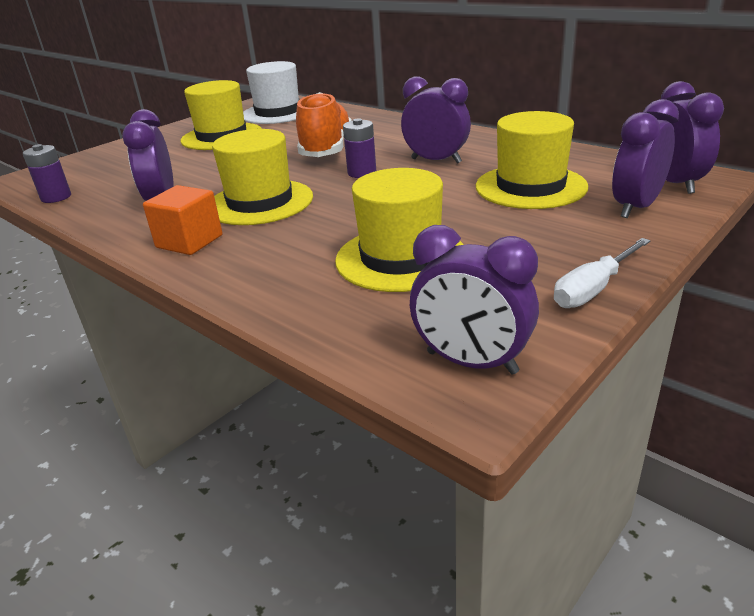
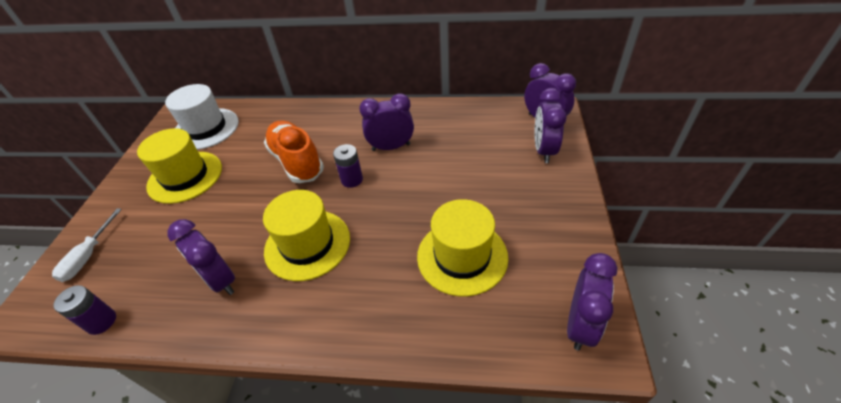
camera: 35 degrees left, 15 degrees up
orange cube [143,185,222,255] -> none
purple clock [410,225,539,375] -> purple clock turned 60 degrees counterclockwise [567,253,618,351]
yellow hat [476,111,588,209] -> none
white screwdriver [554,238,651,308] -> white screwdriver moved to [52,208,122,282]

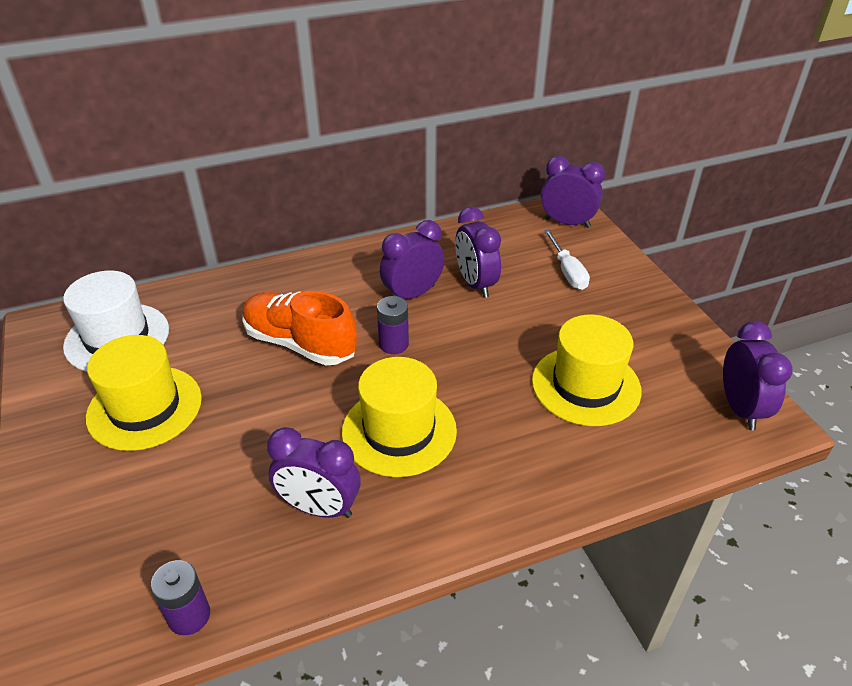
camera: 30 degrees left, 5 degrees down
white screwdriver [52,208,122,282] -> white screwdriver moved to [544,230,590,290]
purple clock [535,88,567,163] -> purple clock moved to [455,207,501,298]

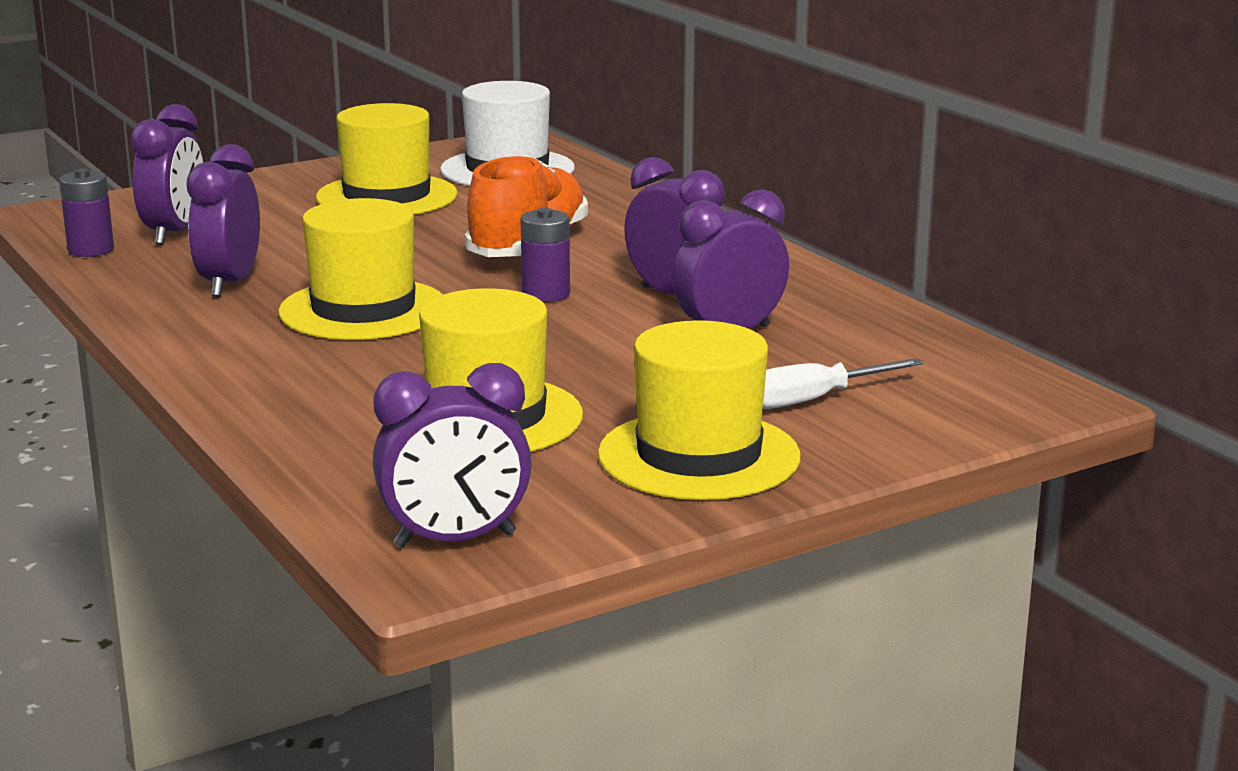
camera: 80 degrees right, 20 degrees down
purple clock [541,156,605,228] -> purple clock moved to [131,104,203,245]
none -> yellow hat [598,320,801,500]

